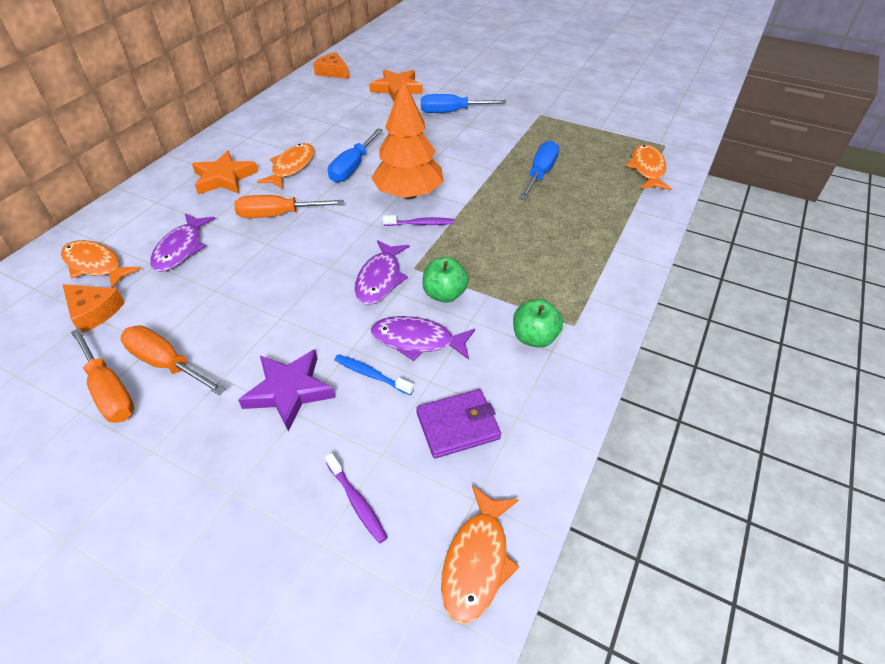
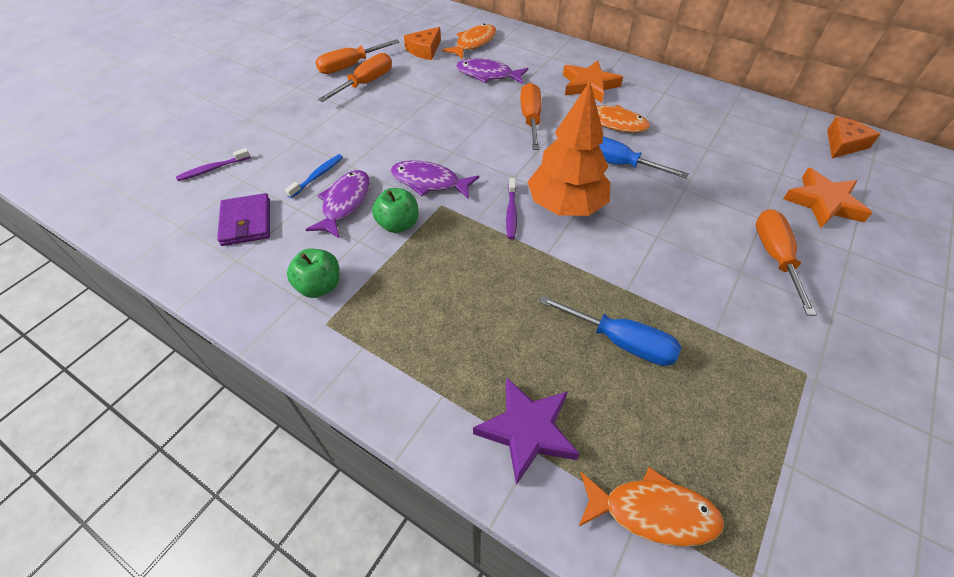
camera: 95 degrees right, 5 degrees up
purple star [238,349,336,431] -> purple star moved to [473,377,580,485]
blue screwdriver [421,94,507,113] -> orange screwdriver [756,209,817,316]
orange fish [441,486,520,624] -> none

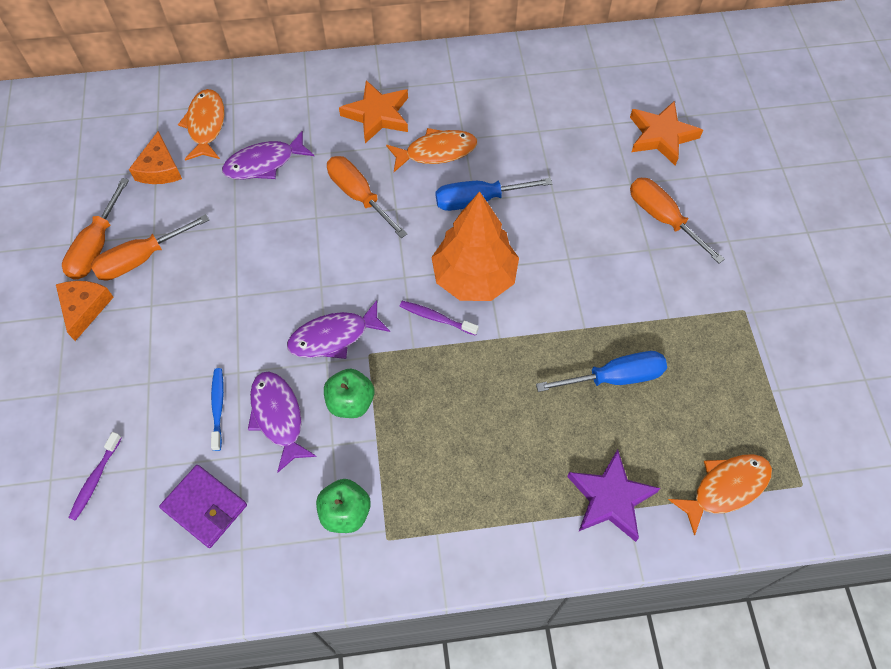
camera: 40 degrees left, 10 degrees up
orange screwdriver [318,53,392,102] -> orange screwdriver turned 120 degrees counterclockwise [91,214,209,281]
purple toothbrush [506,178,517,239] -> purple toothbrush turned 150 degrees clockwise [399,301,479,336]
orange cheese [827,116,880,158] -> orange cheese moved to [56,281,114,341]

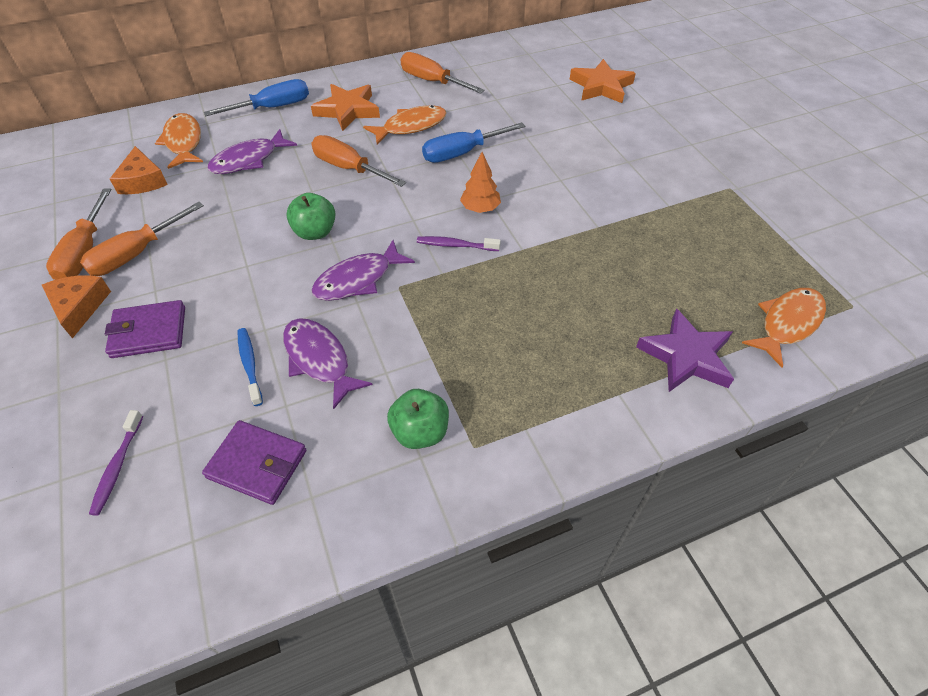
camera: 15 degrees left, 10 degrees down
green apple [324,369,374,418] -> green apple moved to [286,193,335,240]
orange tree [431,191,519,301] -> orange tree [460,152,501,213], size x0.48
blue screwdriver [536,351,667,392] -> blue screwdriver moved to [204,79,309,116]
orange screwdriver [630,178,725,263] -> orange screwdriver moved to [401,52,485,94]
none -> purple wallet [105,300,185,358]

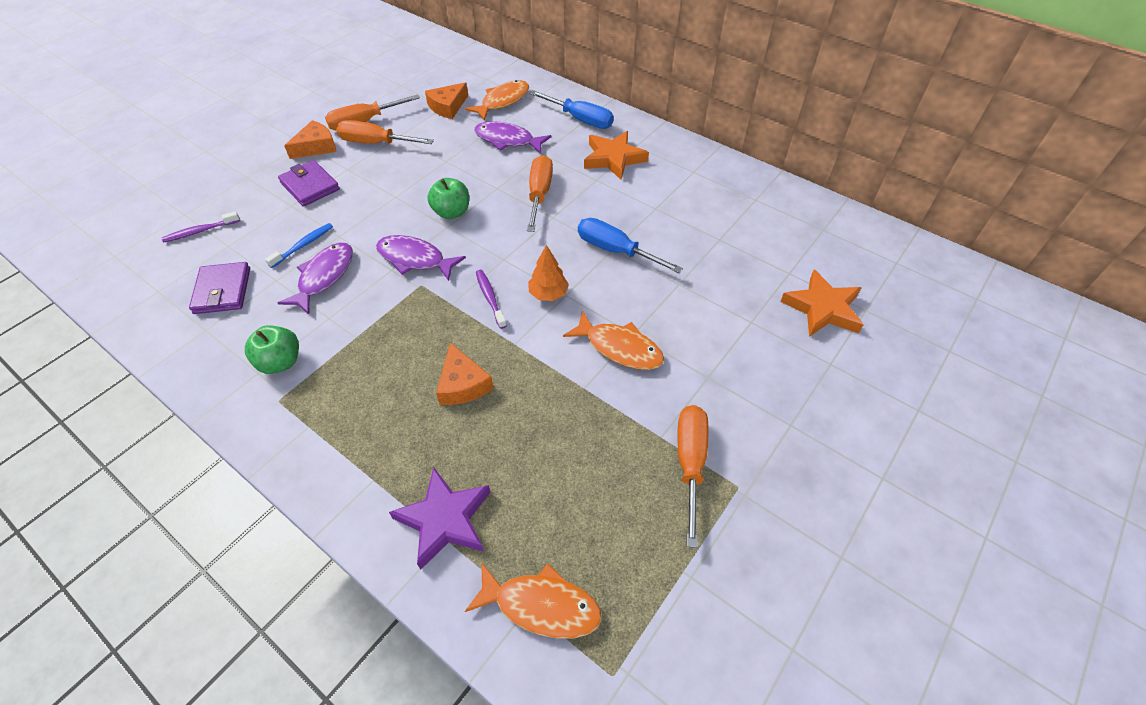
camera: 60 degrees right, 0 degrees up
orange fish [363,105,447,144] -> orange fish moved to [563,311,664,370]
orange screwdriver [401,52,485,94] -> orange screwdriver moved to [678,405,708,548]
none -> orange cheese [436,343,494,405]

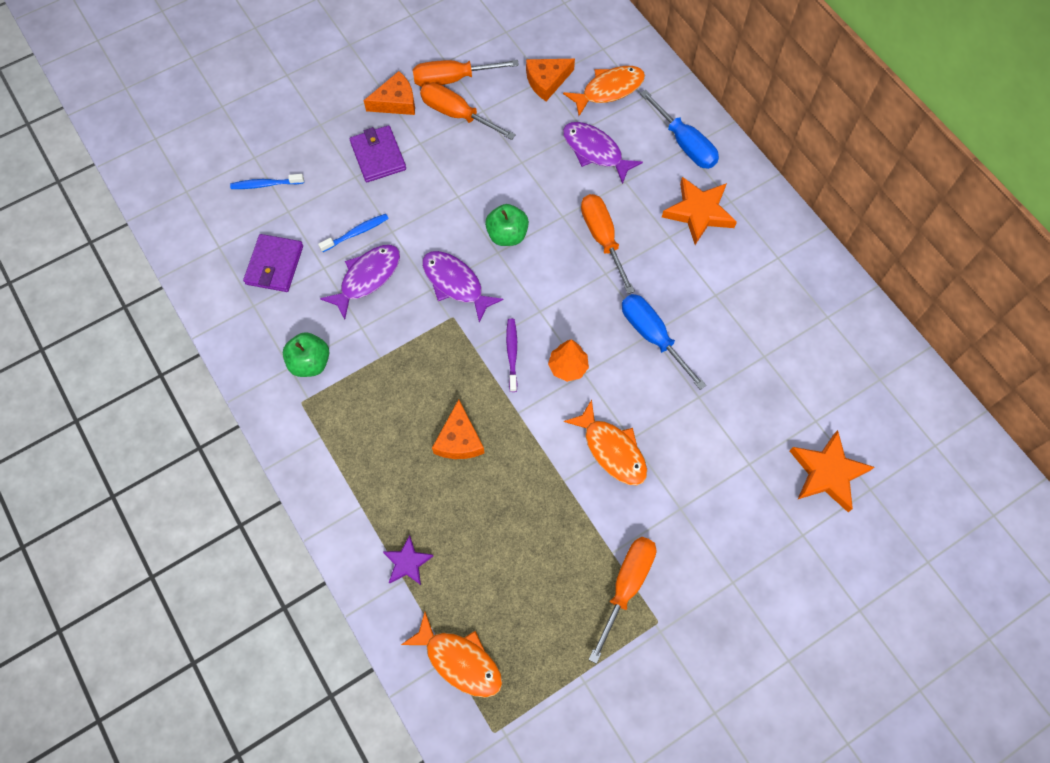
camera: 20 degrees right, 15 degrees up
purple toothbrush [162,211,240,243] -> blue toothbrush [230,174,304,189]
purple star [389,467,491,570] -> purple star [383,535,433,585], size x0.60
orange screwdriver [527,155,553,232] -> orange screwdriver turned 45 degrees counterclockwise [581,194,635,294]

